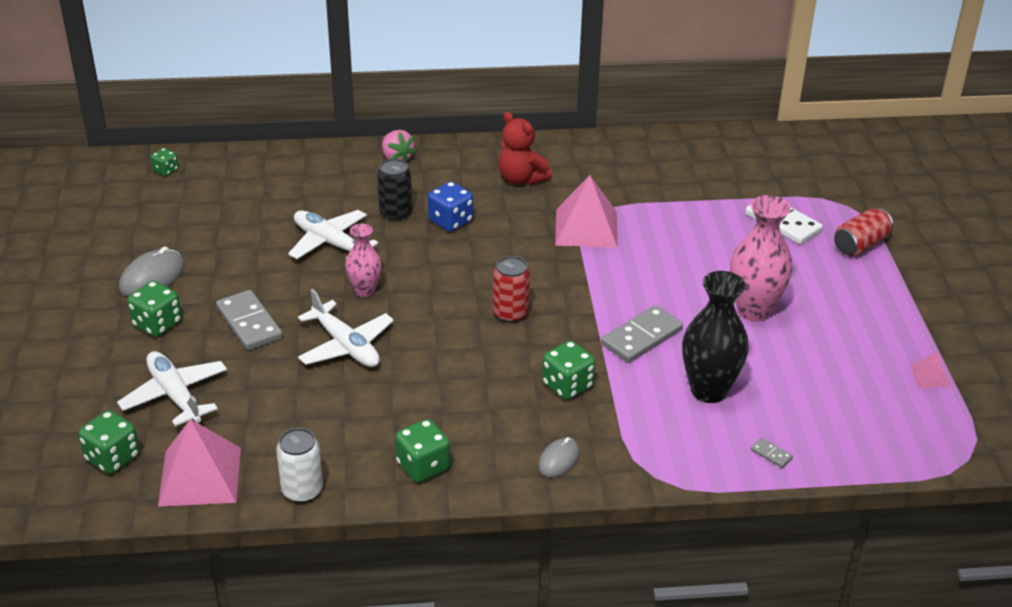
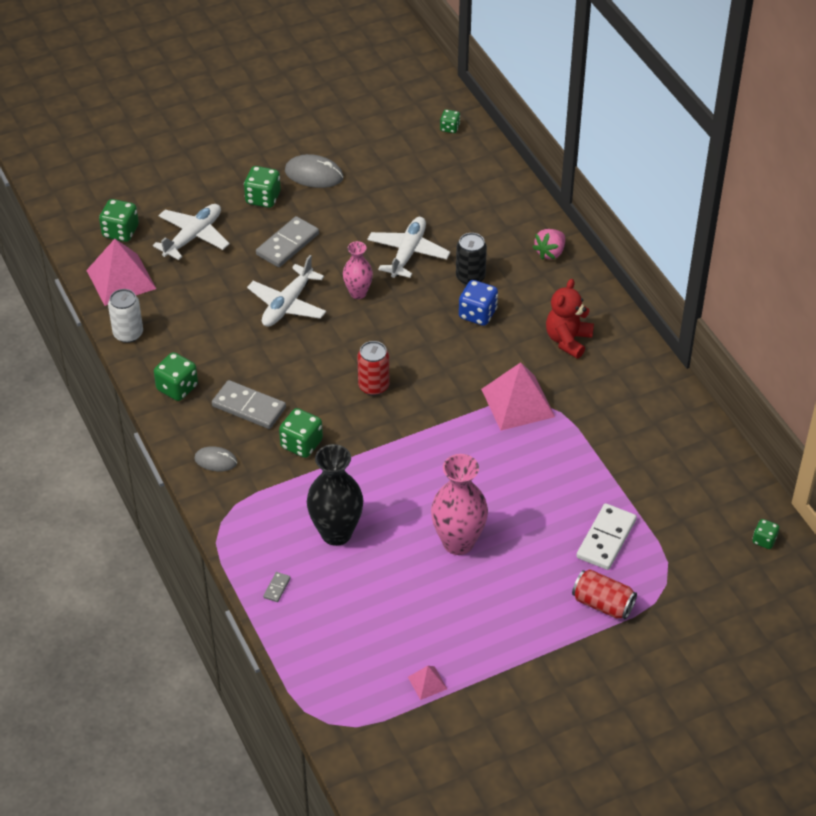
camera: 70 degrees right, 10 degrees up
grey domino [601,305,683,363] -> grey domino moved to [212,380,286,429]
none -> green dice [753,519,779,549]

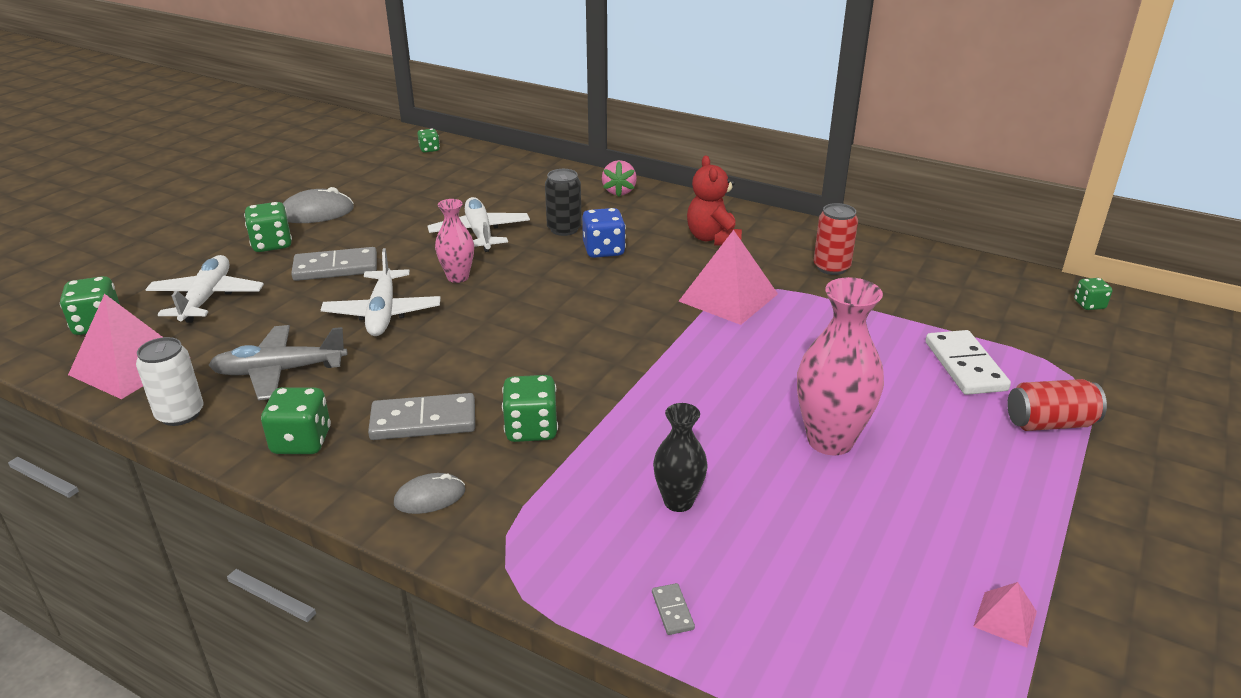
camera: 35 degrees left, 15 degrees down
grey domino [256,216,319,267] -> grey domino turned 75 degrees clockwise [291,247,377,281]
black vase [307,444,364,546] -> black vase [653,403,708,512], size x0.60
red can [357,341,389,396] -> red can moved to [813,203,858,275]
none -> grey plane [209,325,348,400]

